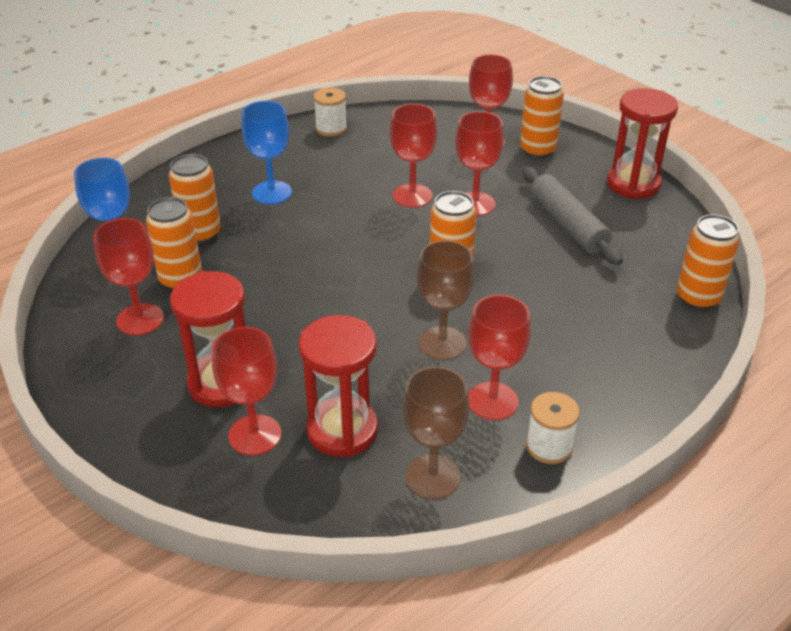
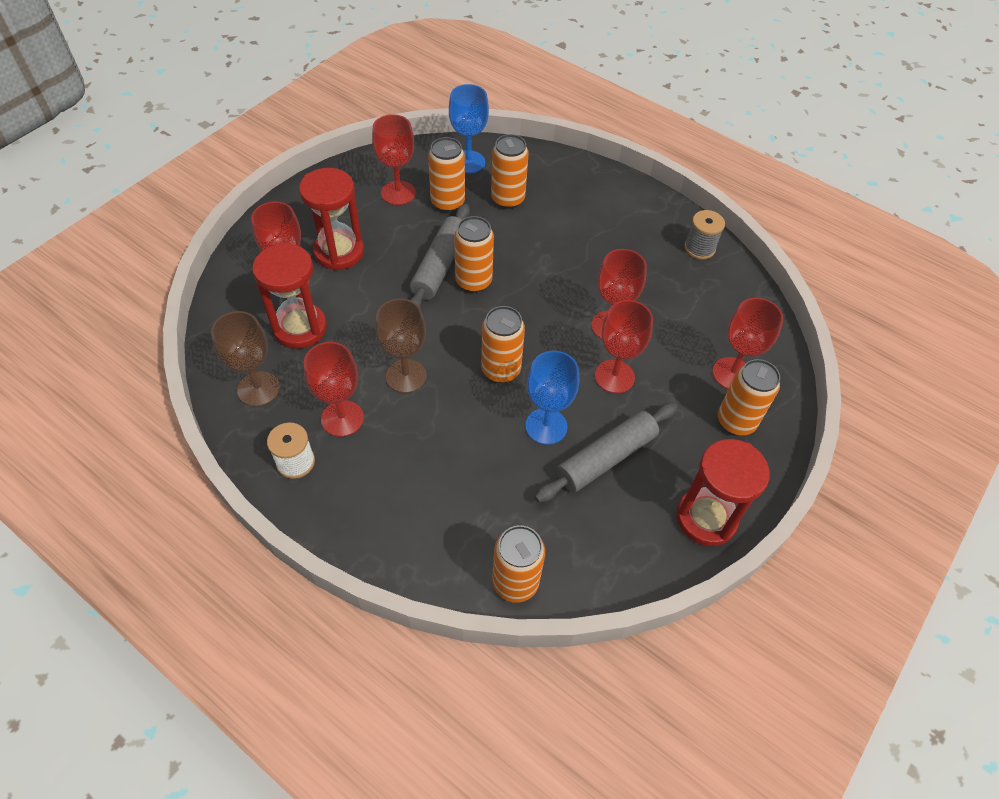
camera: 75 degrees right, 15 degrees up
blue goblet [241,101,292,204] -> blue goblet moved to [525,351,579,445]
white spool [314,87,347,137] -> grey spool [684,210,725,259]
none -> grey rolling pin [410,204,470,308]
none -> orange can [454,216,494,293]

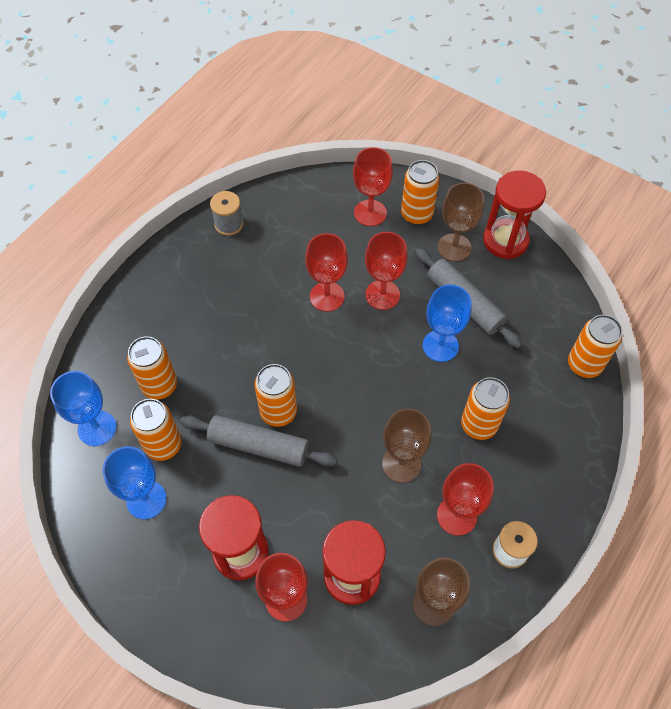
camera: 90 degrees left, 5 degrees up
red goblet [372,114,416,205] -> blue goblet [103,446,166,519]
orange can [481,306,525,383] -> orange can moved to [461,377,510,440]
none -> brown goblet [438,183,484,262]

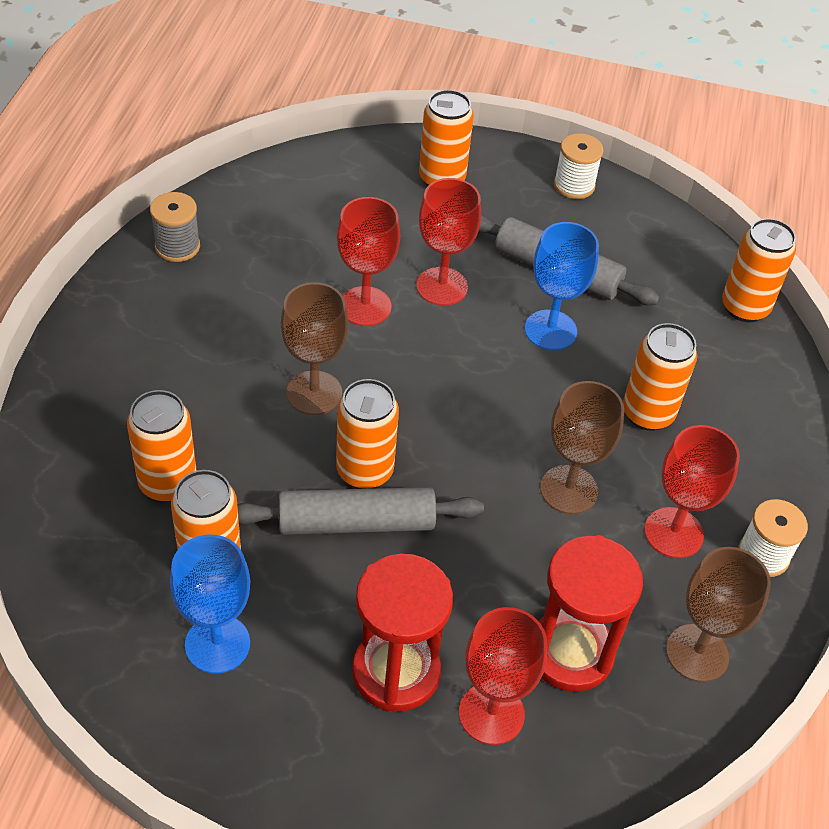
camera: 25 degrees left, 10 degrees down
blue goblet [50,371,116,446] -> none
red goblet [353,147,393,226] -> none
brown goblet [438,183,484,262] -> brown goblet moved to [281,282,348,415]
red hourglass [483,170,546,259] -> white spool [554,133,604,199]

